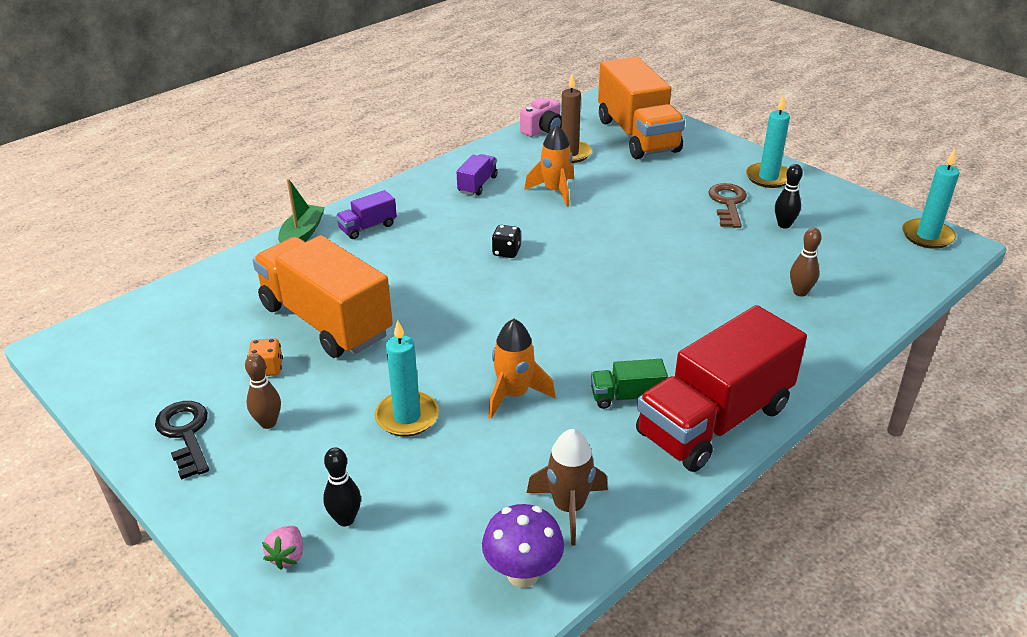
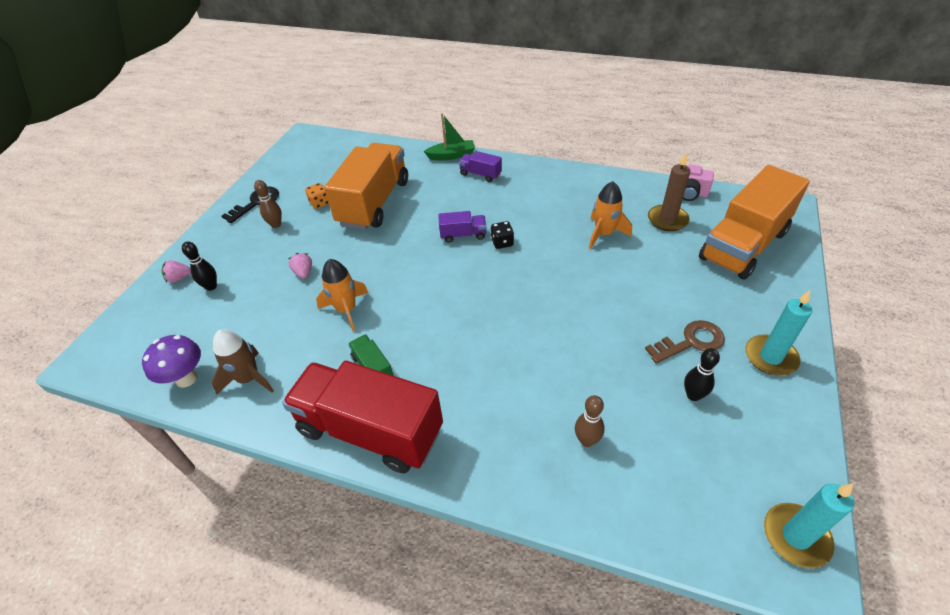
camera: 65 degrees right, 10 degrees up
turquoise candle [375,320,439,437] -> pink strawberry [288,253,312,279]
purple truck [457,154,498,195] -> purple truck moved to [438,211,486,243]

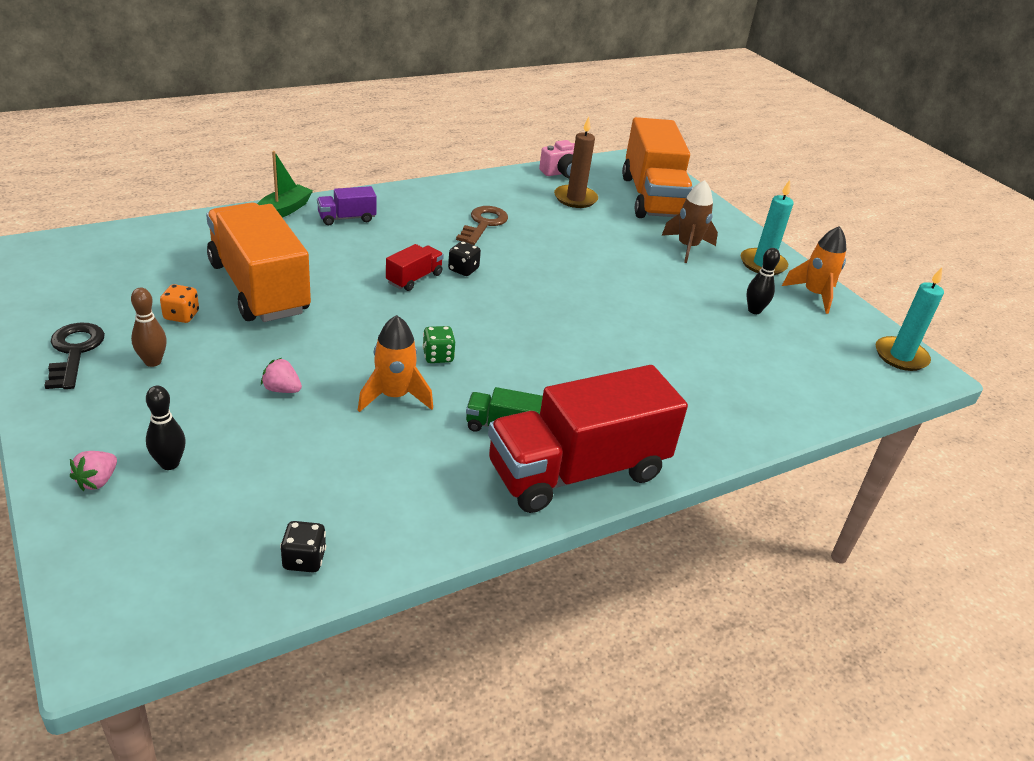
camera: 55 degrees left, 10 degrees down
purple mushroom [142,335,201,388] -> black dice [280,521,326,572]
brown rocket [212,329,274,394] -> brown rocket moved to [662,180,718,263]
purple truck [438,211,486,243] -> red truck [386,244,444,291]
brown bowling pin [575,395,605,447] -> none
orange rocket [589,181,632,249] -> orange rocket moved to [782,226,846,314]
brown key [645,320,725,364] -> brown key moved to [456,206,508,245]
none -> green dice [422,326,455,363]

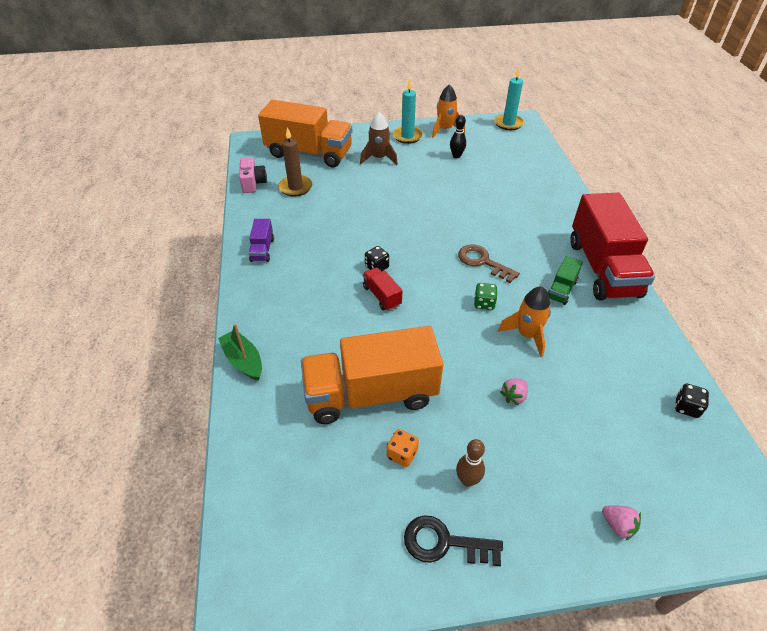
camera: 65 degrees left, 10 degrees up
black bowling pin [146,386,186,470] -> none
purple truck [317,186,377,225] -> purple truck moved to [249,219,274,262]
brown key [456,206,508,245] -> brown key moved to [458,245,520,283]

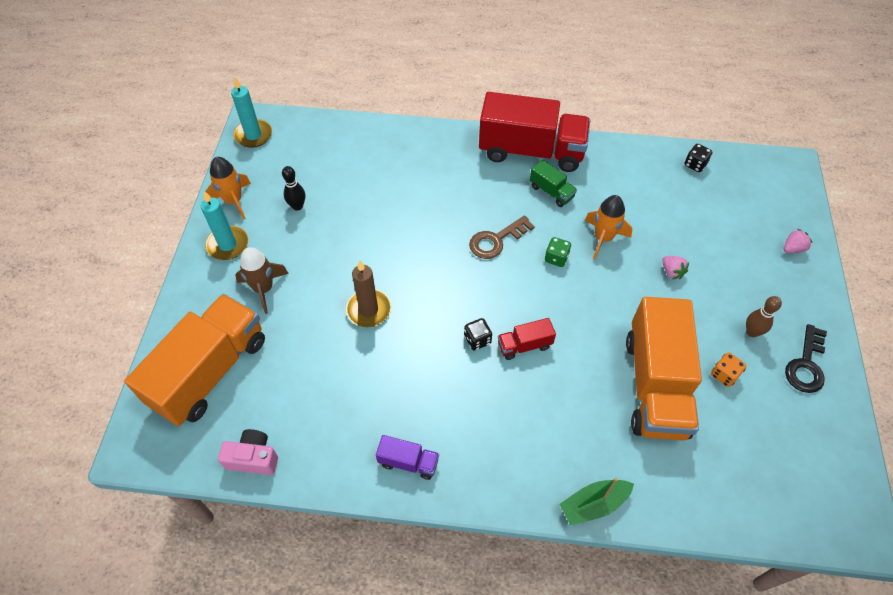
camera: 75 degrees left, 10 degrees up
brown candle [278,127,312,196] -> brown candle moved to [346,261,391,327]

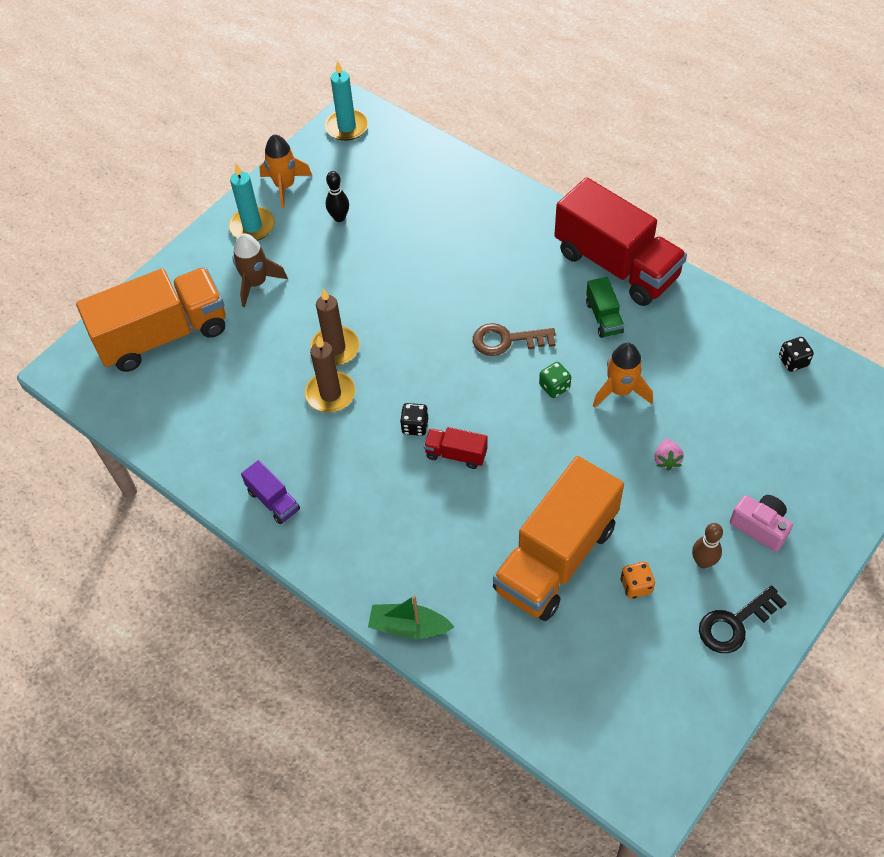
camera: 35 degrees right, 0 degrees up
pink camera [218,429,278,475] -> pink camera moved to [730,495,793,552]
pink strawberry [783,229,813,253] -> none
none -> brown candle [305,336,355,413]

